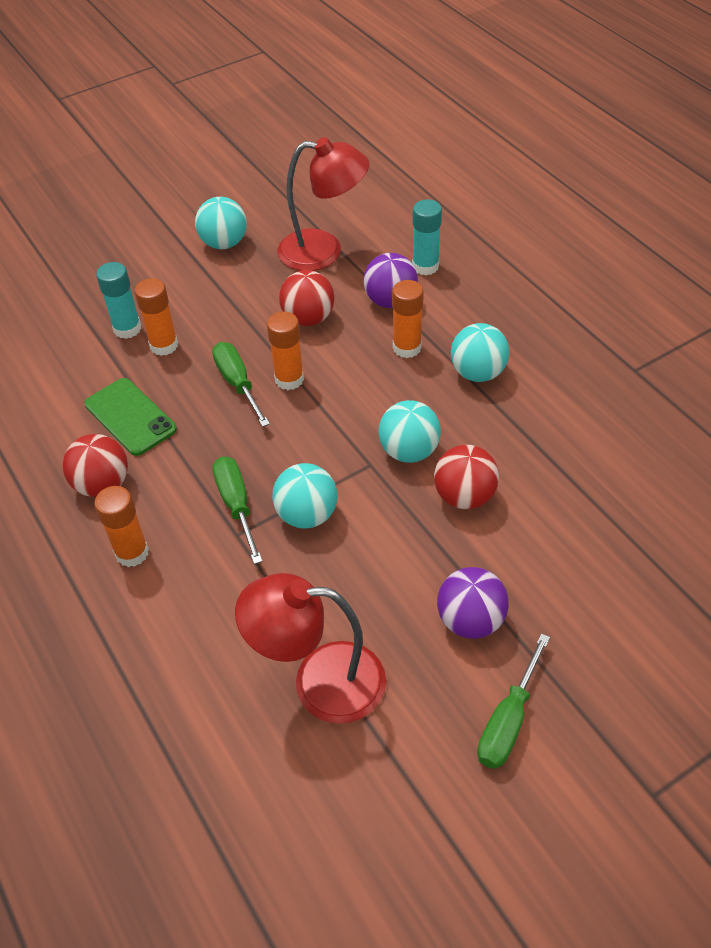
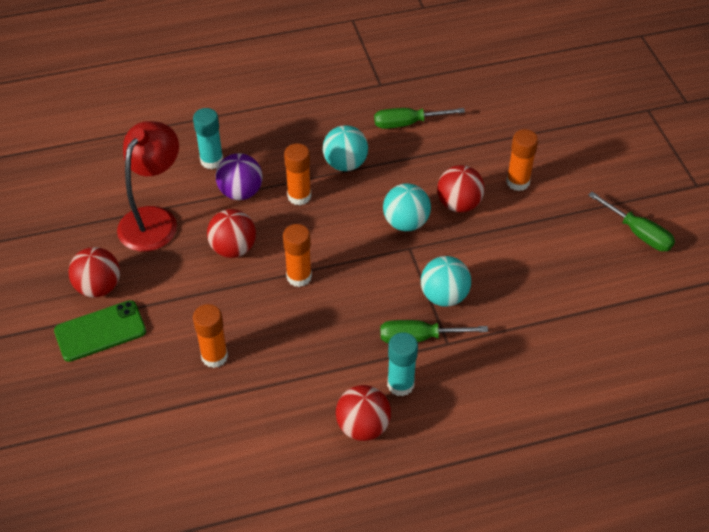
camera: 75 degrees left, 0 degrees up
green phone [84,378,177,456] -> green phone moved to [54,300,146,362]
orange glue stick [94,486,149,567] -> orange glue stick moved to [506,129,538,191]
turquoise glue stick [96,262,141,339] -> turquoise glue stick moved to [387,332,418,396]
turquoise ball [195,197,247,249] -> red ball [68,247,120,297]
green screwdriver [212,342,270,427] -> green screwdriver moved to [374,108,465,129]
red lamp [235,573,386,724] -> none
purple ball [437,567,509,639] -> none

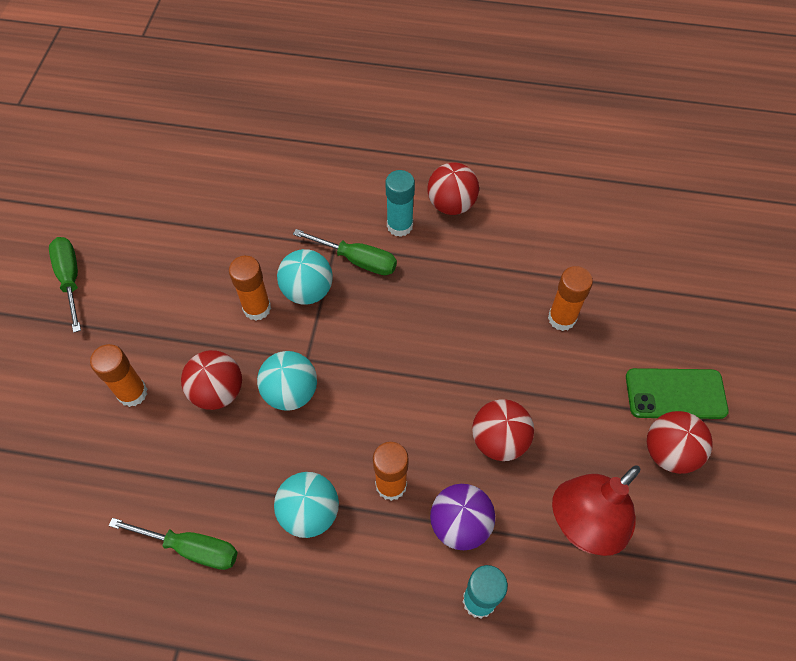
camera: 155 degrees left, 10 degrees up
orange glue stick [283,224,312,287] -> orange glue stick moved to [229,256,271,321]

